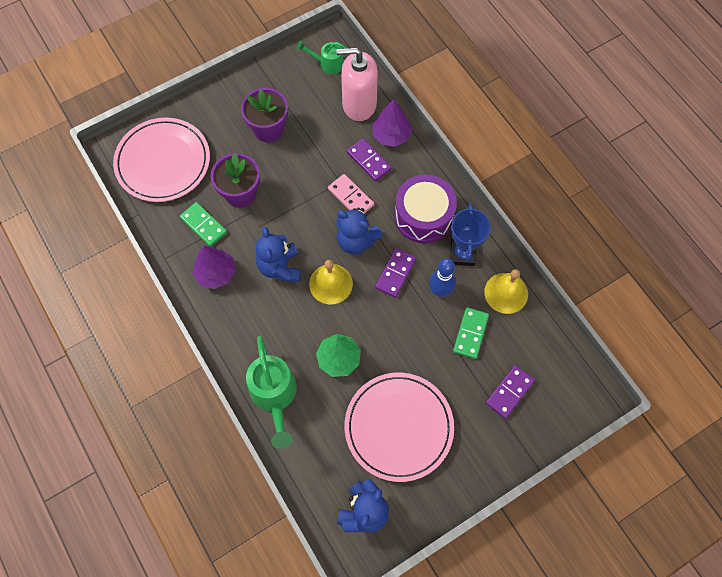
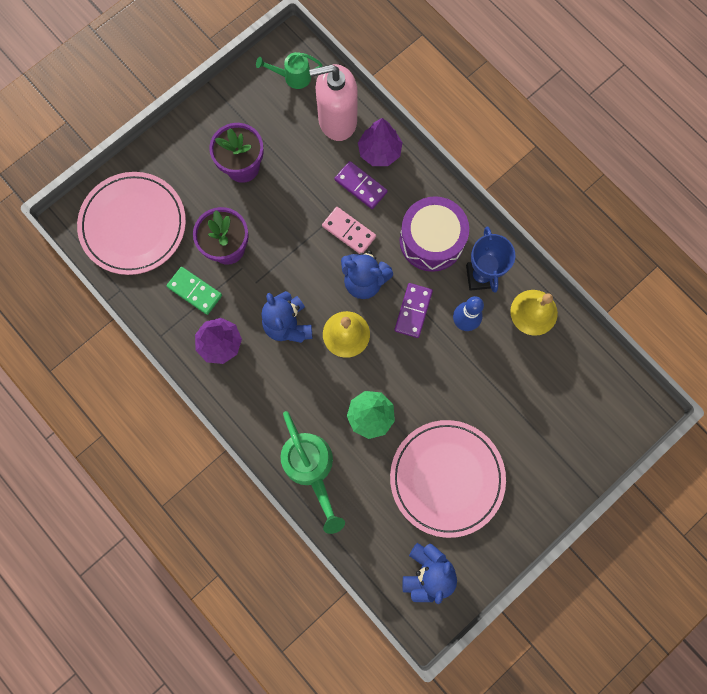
camera: 10 degrees left, 10 degrees up
green domino [453,307,489,359] -> none
purple domino [486,365,535,418] -> none

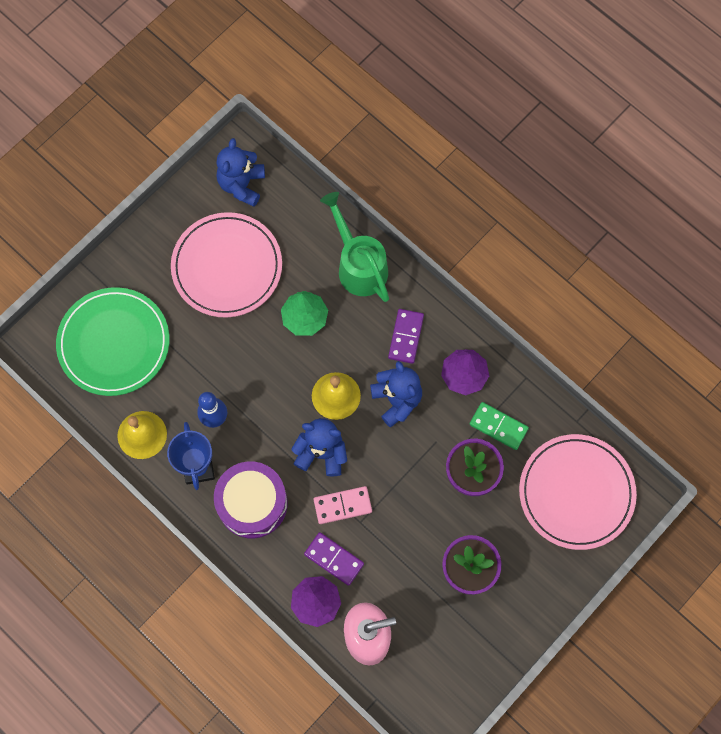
camera: 175 degrees right, 5 degrees down
green watering can [256,52,323,89] -> none
pink domino [322,207,376,254] -> pink domino turned 45 degrees counterclockwise [313,486,372,524]
purple domino [394,283,433,338] -> purple domino moved to [388,309,424,364]
none -> green plate [56,287,170,396]

